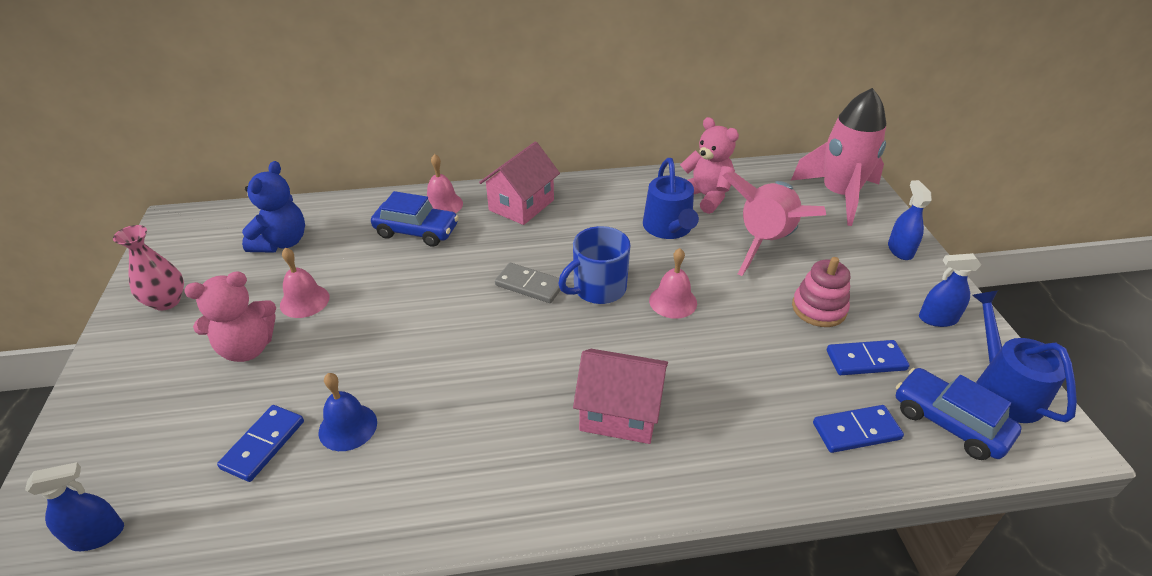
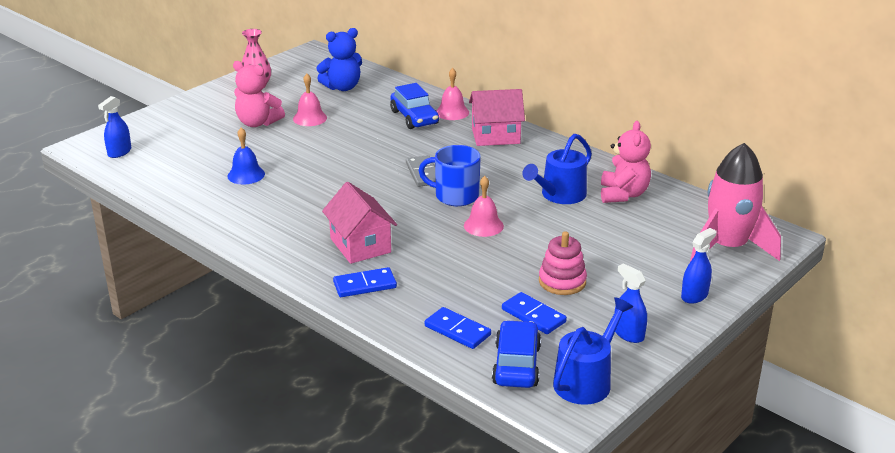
camera: 50 degrees right, 10 degrees down
blue spray bottle [25,462,124,551] -> blue spray bottle turned 90 degrees clockwise [98,96,131,158]
blue domino [217,405,304,482] -> blue domino moved to [333,267,397,297]
pink rocket [723,173,826,276] -> none

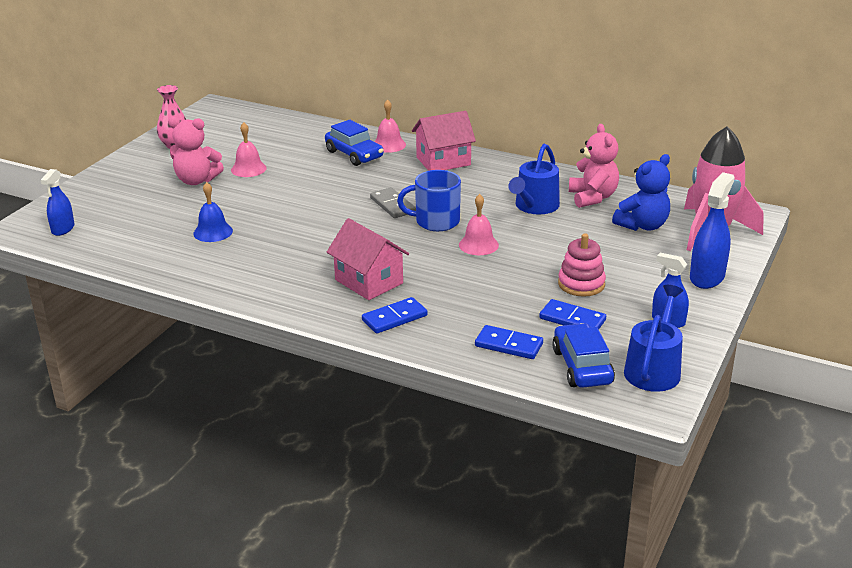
camera: 15 degrees left, 0 degrees up
blue teddy bear [316,28,362,91] -> blue teddy bear moved to [612,154,670,231]
blue spray bottle [681,228,717,304] -> blue spray bottle [690,172,735,289], size x1.53

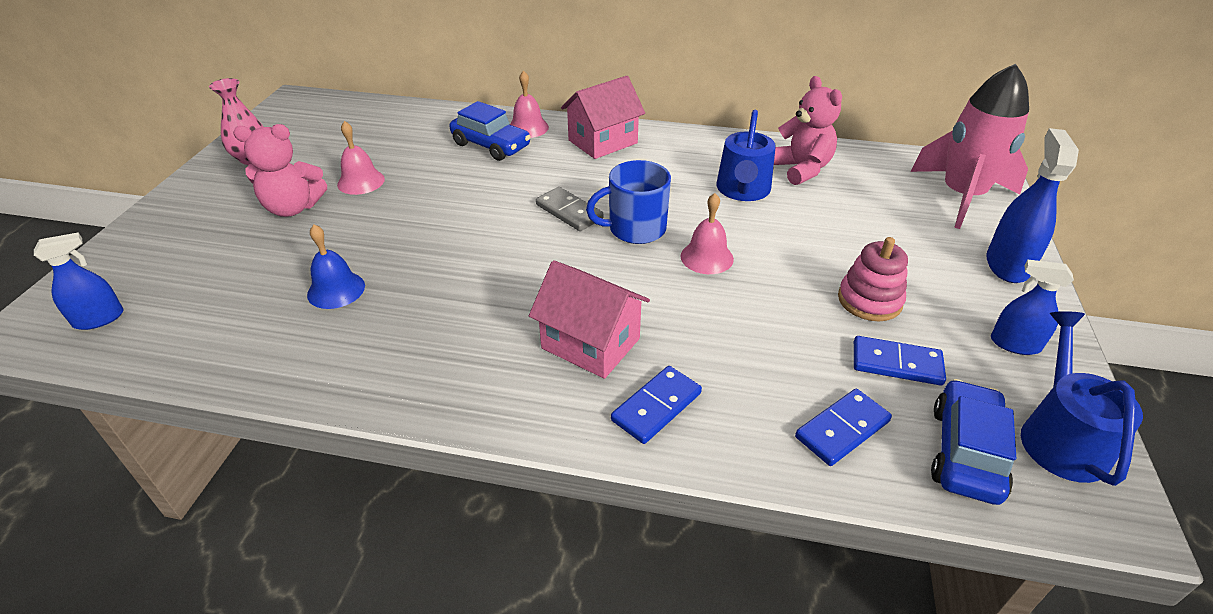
camera: 15 degrees left, 10 degrees up
blue spray bottle [40,169,74,236] -> blue spray bottle turned 120 degrees counterclockwise [34,232,124,330]
blue domino [475,325,543,359] -> blue domino turned 45 degrees counterclockwise [795,389,892,466]
blue car [552,323,615,388] -> blue car turned 45 degrees clockwise [931,379,1016,505]
blue teddy bear [612,154,670,231] -> none

